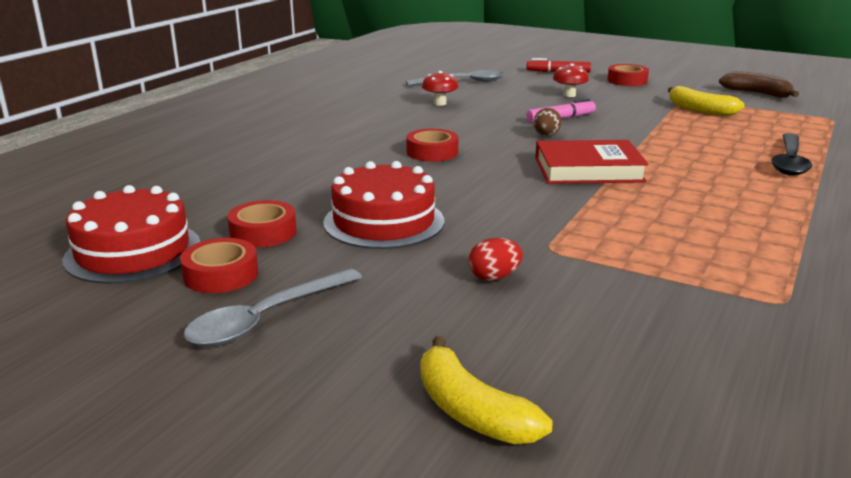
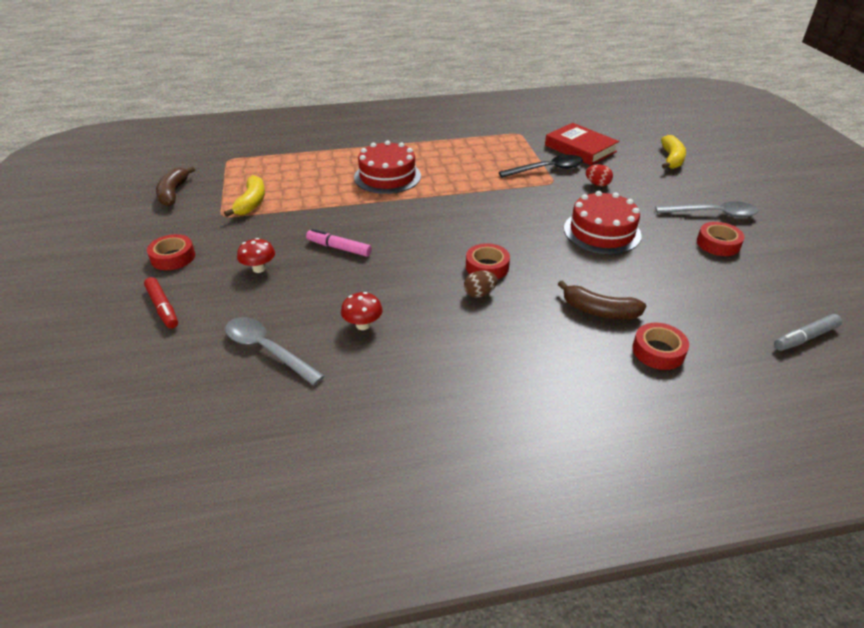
camera: 130 degrees left, 15 degrees up
red cake [62,185,200,284] -> red cake moved to [354,140,421,194]
red tape [228,200,297,247] -> red tape moved to [632,323,689,370]
brown egg [533,108,562,136] -> brown egg moved to [464,271,497,298]
red book [535,140,648,184] -> red book moved to [545,123,619,165]
black spoon [771,133,812,176] -> black spoon moved to [499,155,583,178]
none -> brown banana [558,281,646,319]
none -> grey marker [774,314,842,351]

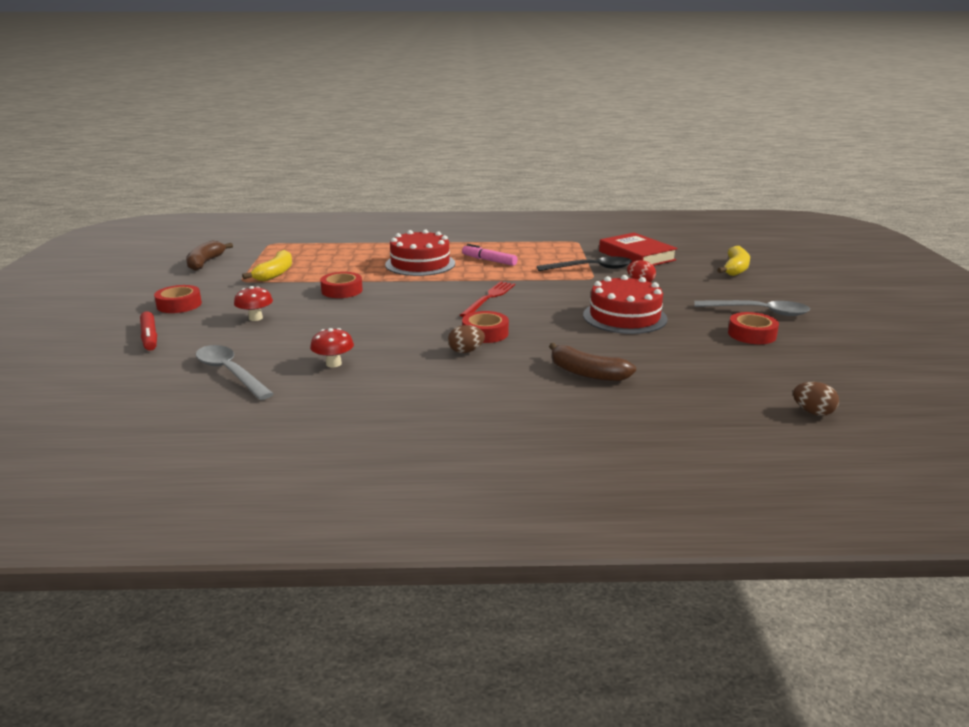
camera: 10 degrees right, 15 degrees down
pink marker [306,229,372,257] -> pink marker moved to [462,244,517,266]
red tape [632,323,689,370] -> red tape moved to [320,272,363,298]
grey marker [774,314,842,351] -> brown egg [793,382,839,416]
none -> red fork [460,281,515,317]

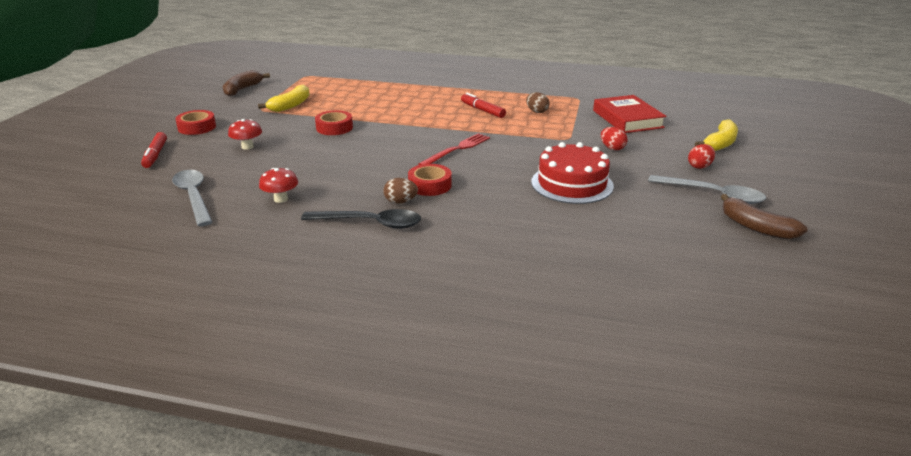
camera: 15 degrees right, 5 degrees up
red cake [385,229,455,276] -> none
pink marker [462,244,517,266] -> red marker [461,93,506,118]
black spoon [537,257,632,271] -> black spoon moved to [301,209,421,229]
brown banana [549,343,636,382] -> brown banana moved to [721,194,808,239]
red tape [728,312,779,344] -> none
brown egg [793,382,839,416] -> brown egg moved to [526,92,550,113]
none -> red egg [688,144,715,169]

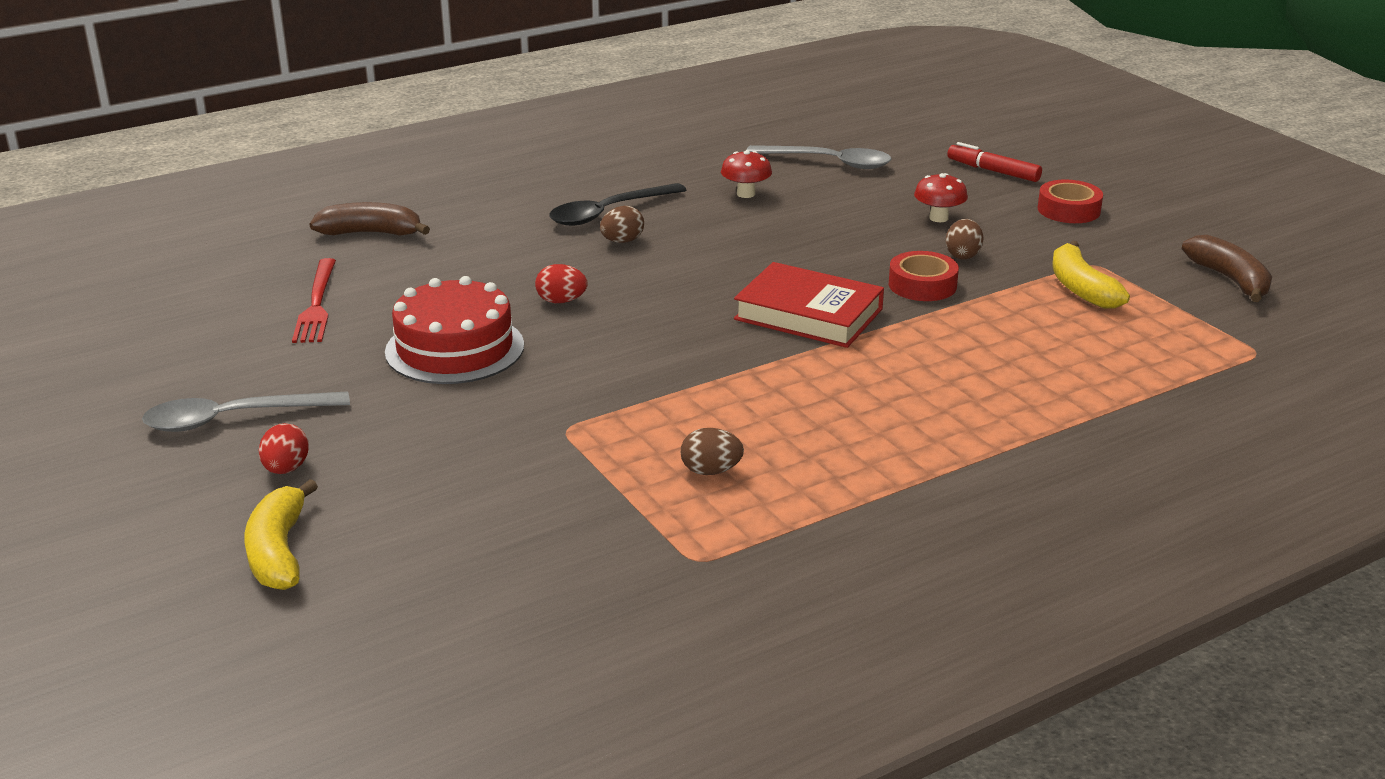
camera: 135 degrees right, 0 degrees up
red tape [408,164,452,196] -> none
red fork [418,133,490,165] -> red fork moved to [292,258,336,343]
red marker [461,93,506,118] -> none
red book [593,95,667,133] -> red book moved to [734,262,884,348]
red egg [601,127,627,150] -> red egg moved to [535,264,587,303]
brown banana [721,194,808,239] -> brown banana moved to [309,202,430,236]
none -> brown egg [945,219,984,260]

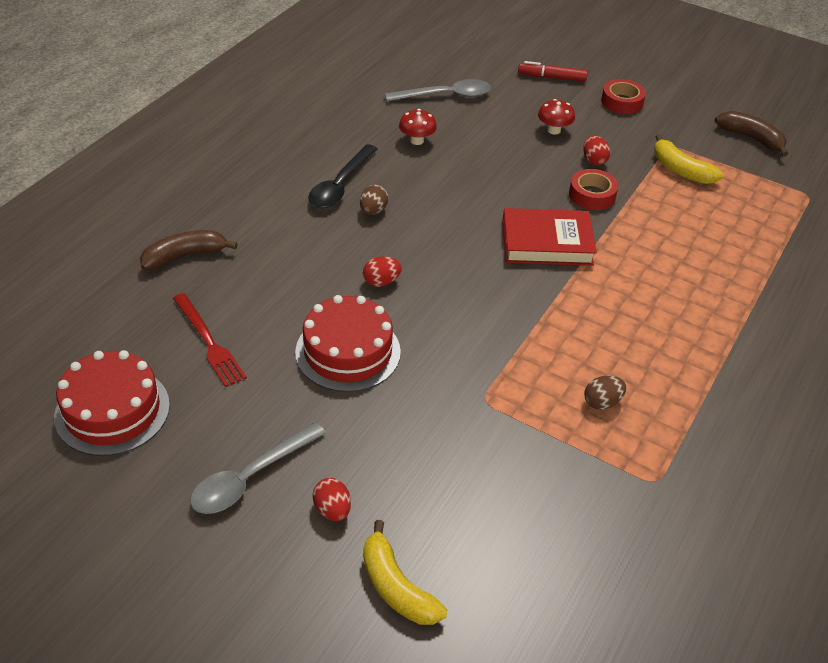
camera: 30 degrees left, 15 degrees up
brown egg [945,219,984,260] -> red egg [583,136,610,166]
none -> red cake [54,350,170,456]

